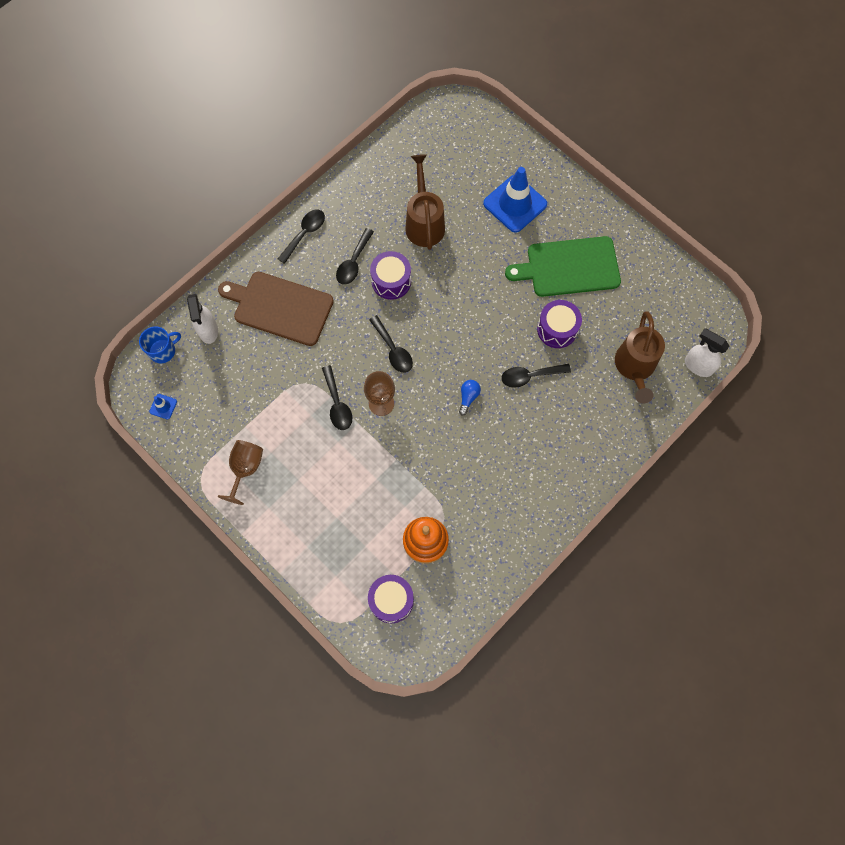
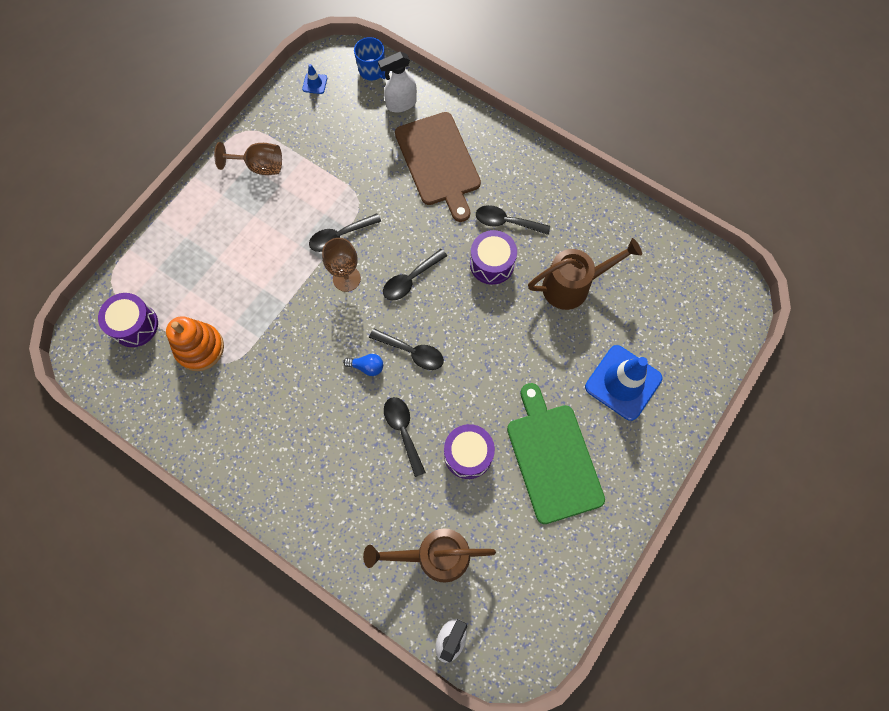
camera: 80 degrees right, 0 degrees up
brown cutting board [218,272,334,346] -> brown cutting board turned 150 degrees clockwise [395,112,481,222]
black spoon [278,210,325,264] -> black spoon moved to [369,329,444,370]

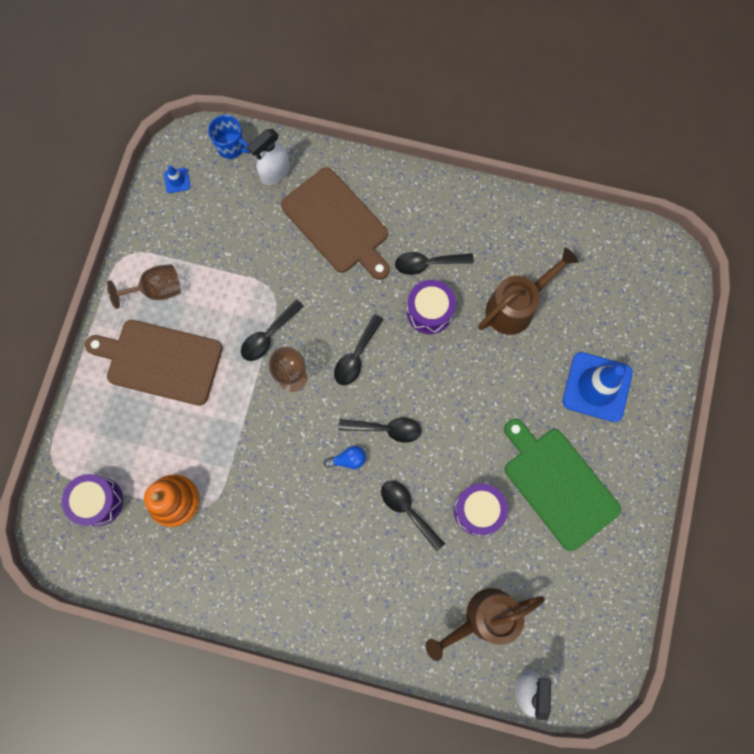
camera: 20 degrees left, 5 degrees up
none -> brown cutting board [85,320,223,406]

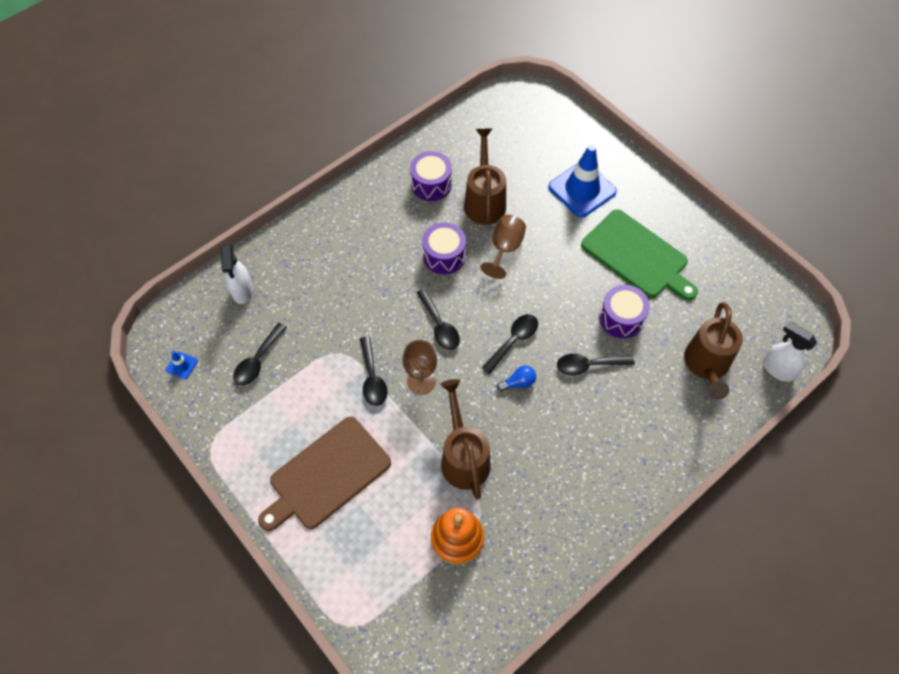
camera: 55 degrees left, 15 degrees down
purple drum [62,474,123,526] -> purple drum moved to [410,151,452,201]
brown goblet [107,264,181,309] -> brown goblet moved to [480,215,526,279]
blue mug [208,115,250,159] -> none
brown cutting board [281,167,390,280] -> none
blue light bulb [324,446,366,469] -> blue light bulb turned 45 degrees clockwise [497,365,536,391]
black spoon [395,252,474,275] -> black spoon moved to [233,323,287,386]
green cutting board [504,419,621,551] -> green cutting board turned 135 degrees counterclockwise [581,209,698,301]
none -> brown watering can [440,379,491,500]

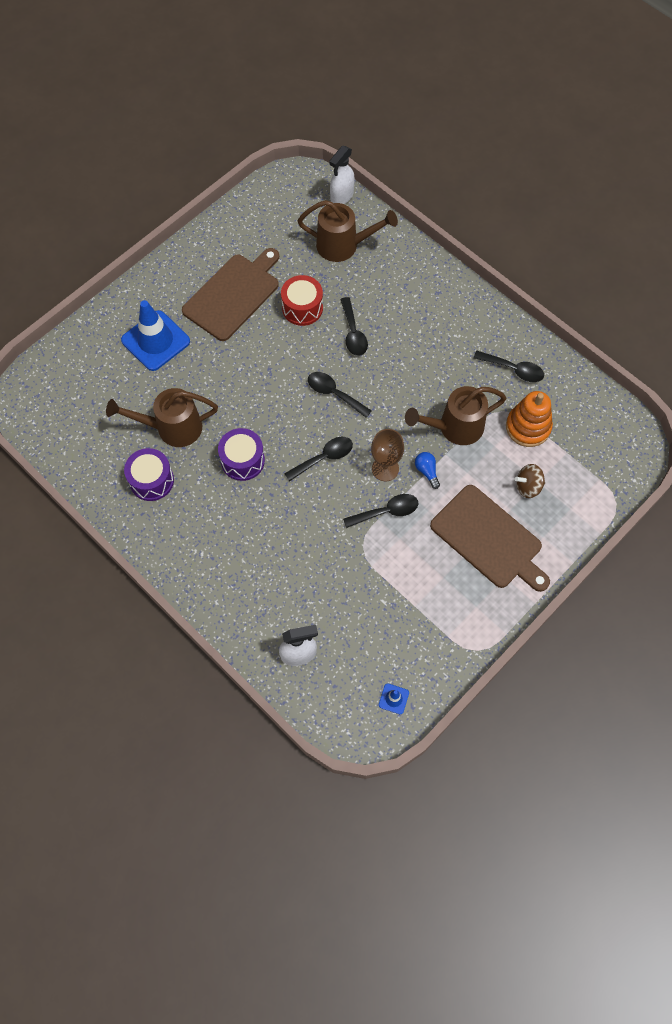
camera: 95 degrees left, 5 degrees up
black spoon [233,323,287,386] -> black spoon moved to [474,351,544,382]
brown goblet [480,215,526,279] -> none
blue light bulb [497,365,536,391] -> blue light bulb moved to [415,452,440,489]
green cutting board [581,209,698,301] -> brown cutting board [182,248,279,341]
purple drum [599,285,650,338] -> red drum [281,275,323,326]
none -> brown spinning top [515,464,545,498]

